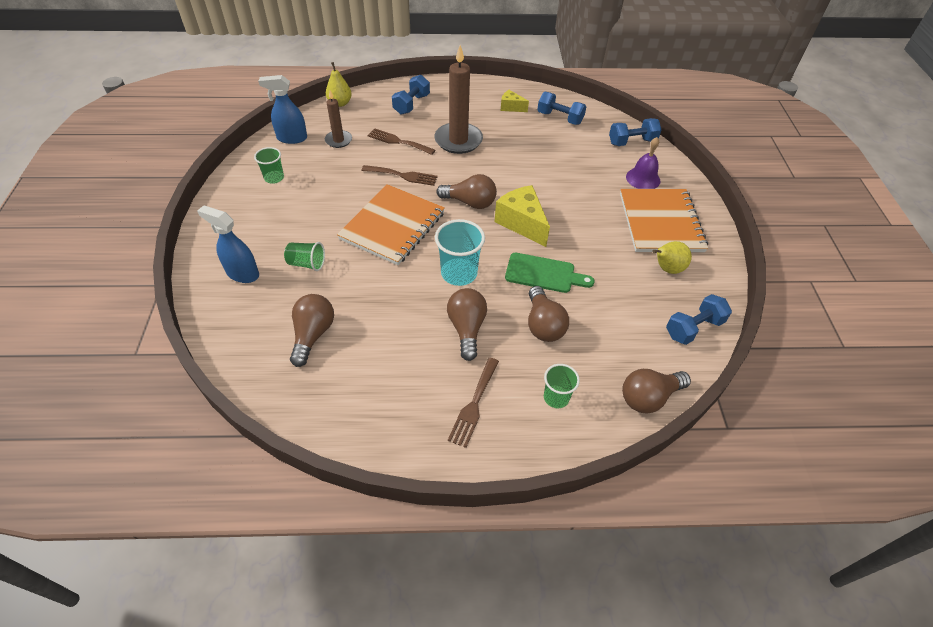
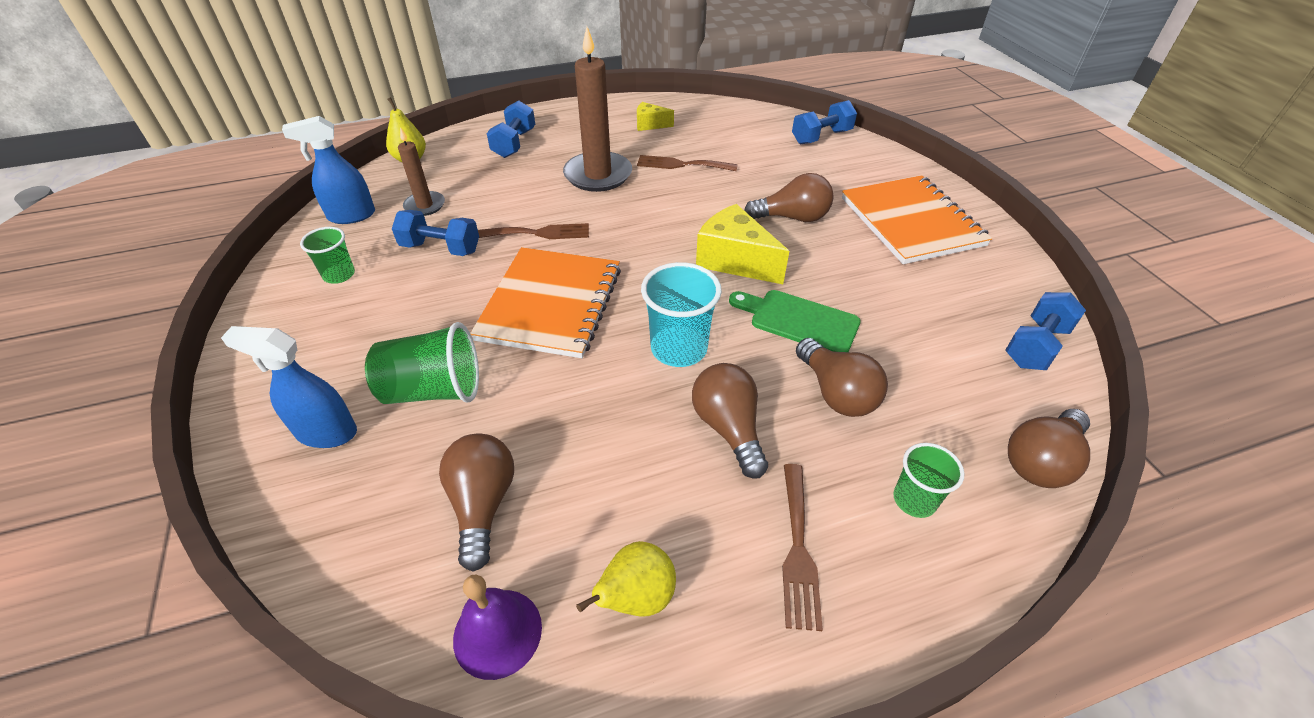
camera: 15 degrees left, 5 degrees down
green cup [284,242,325,271] -> green cup [365,322,479,404], size x1.63
brown fork [368,128,435,155] -> brown fork moved to [637,155,738,171]
brown light bulb [436,174,497,209] -> brown light bulb moved to [744,173,834,222]
green cutting board [505,253,595,293] -> green cutting board turned 150 degrees counterclockwise [729,290,861,352]
blue dumbbell [537,92,586,125] -> blue dumbbell moved to [392,210,479,256]
purple bell [626,137,660,189] -> purple bell moved to [453,575,542,680]
yellow pear [652,241,692,274] -> yellow pear moved to [576,541,676,616]

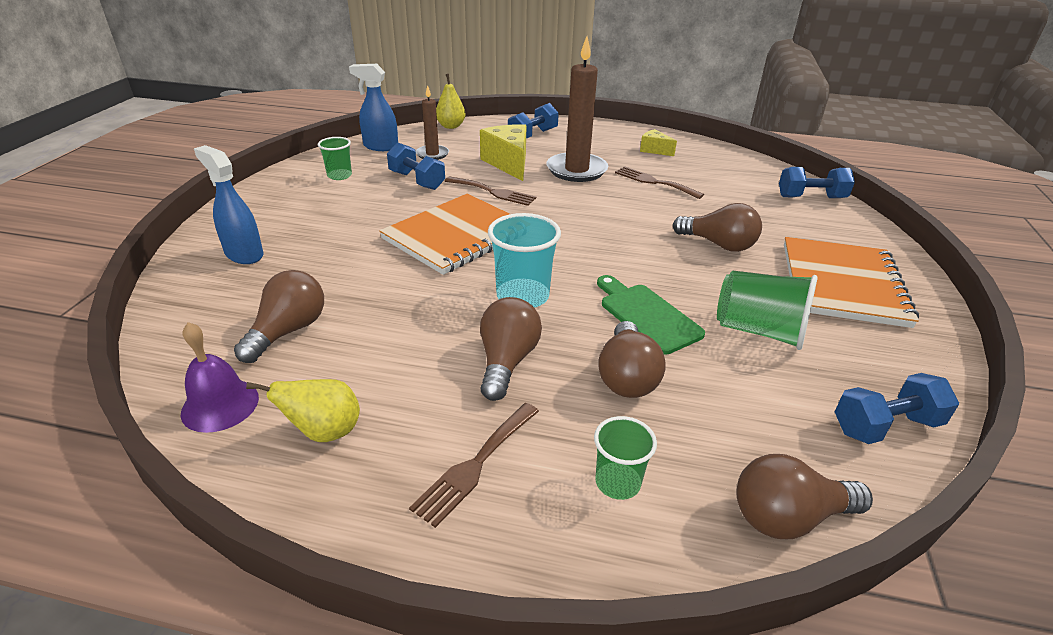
camera: 30 degrees right, 10 degrees down
green cup [365,322,479,404] -> green cup moved to [717,271,818,350]
yellow cheese [696,204,789,284] -> yellow cheese moved to [480,124,527,181]

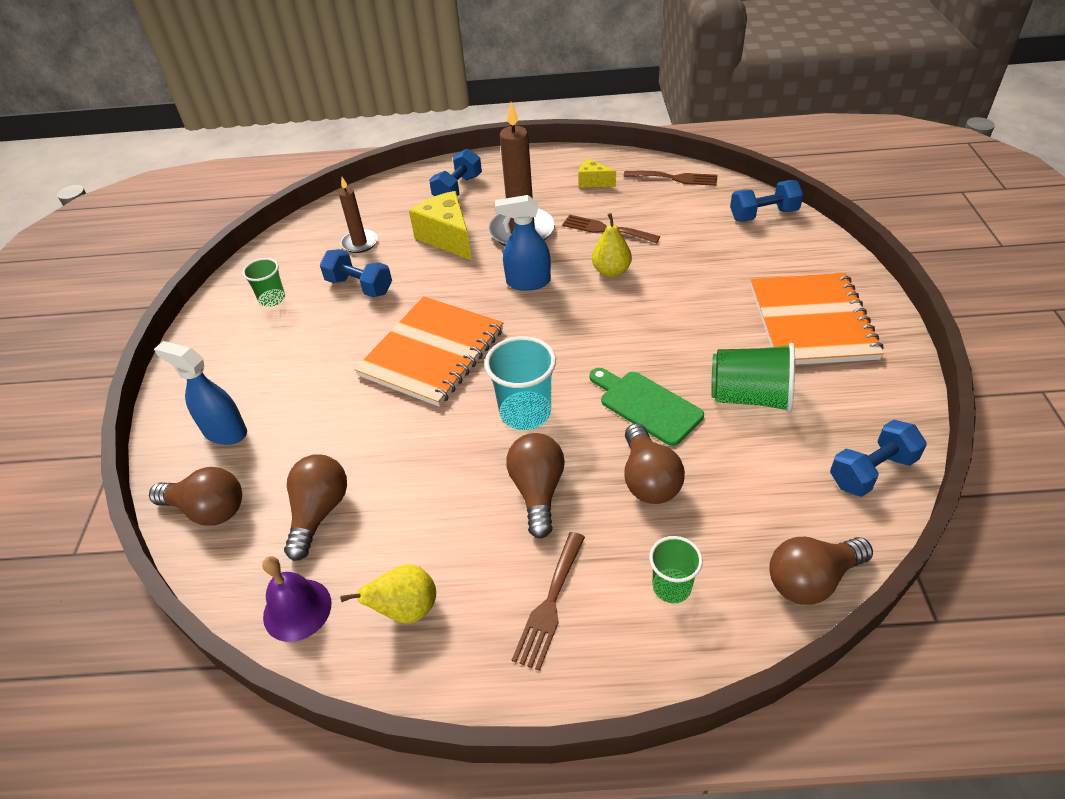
camera: 10 degrees left, 10 degrees up
blue spray bottle [349,64,398,151] -> blue spray bottle moved to [495,195,551,291]
yellow pear [436,74,466,129] -> yellow pear moved to [592,213,632,277]
brown fork [445,176,536,206] -> brown fork moved to [624,171,718,186]
brown light bulb [673,203,762,252] -> brown light bulb moved to [149,467,242,526]

